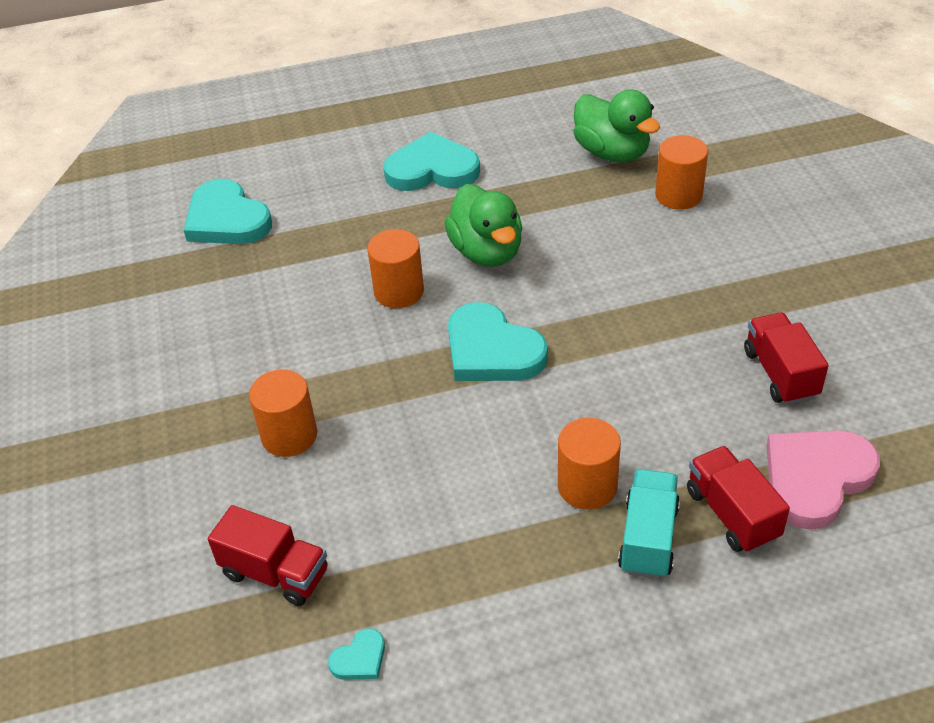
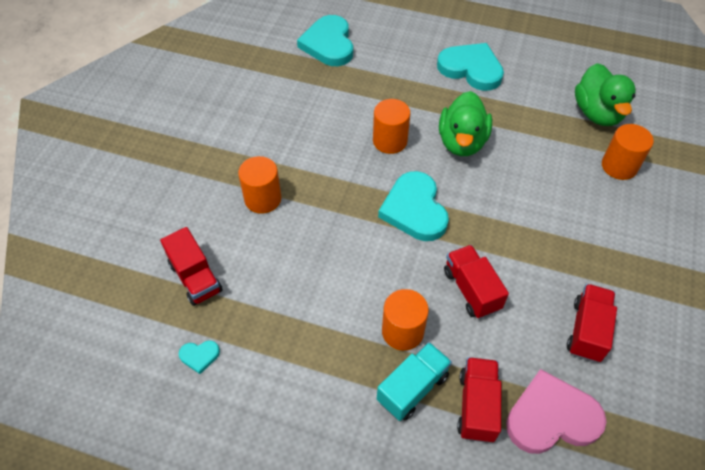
camera: 30 degrees right, 10 degrees up
none -> red truck [444,245,509,319]

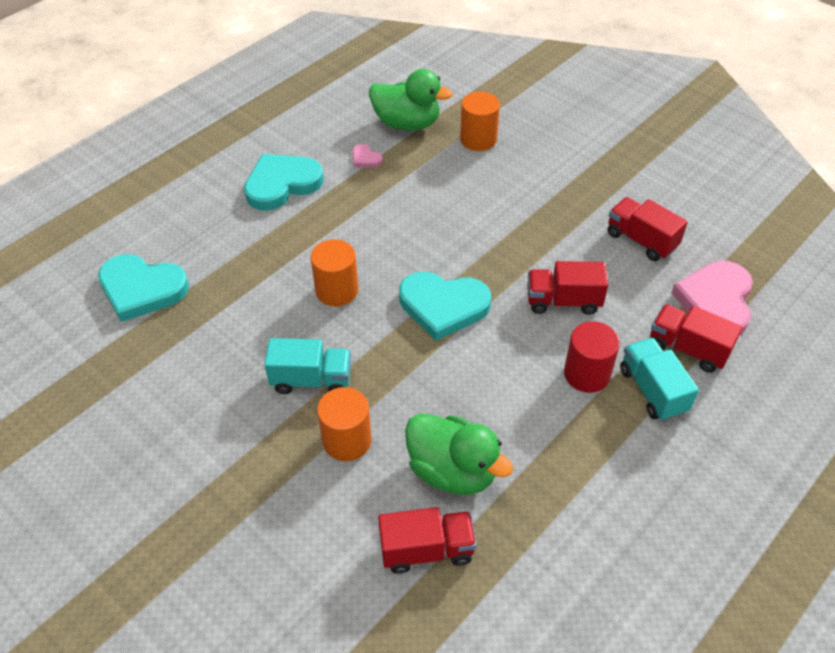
camera: 65 degrees left, 5 degrees down
turquoise heart [179,340,220,374] -> none
orange cylinder [382,289,429,351] -> red cylinder [564,321,620,393]
green duck [439,91,492,156] -> green duck moved to [405,413,513,495]
none -> turquoise truck [264,338,351,394]
none -> pink heart [352,144,383,168]

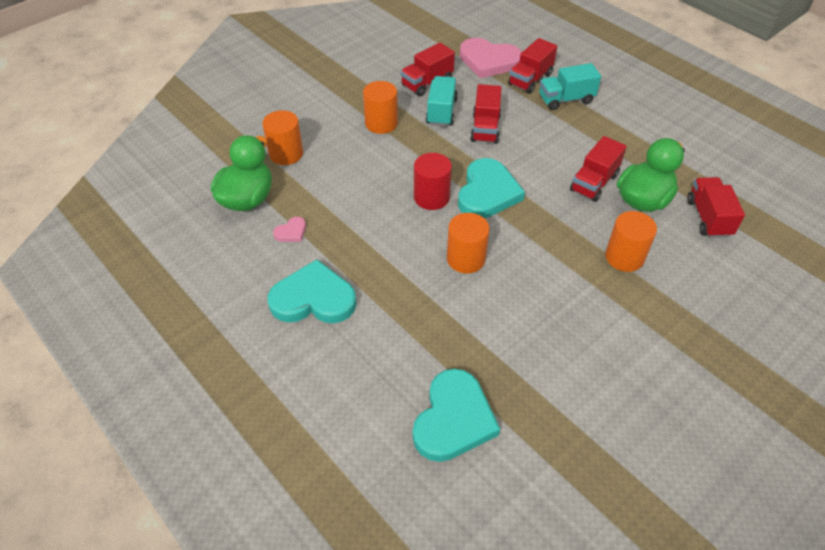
camera: 85 degrees left, 0 degrees up
turquoise heart [244,154,324,210] -> turquoise heart turned 120 degrees clockwise [268,259,357,323]
turquoise truck [264,338,351,394] -> turquoise truck moved to [426,76,458,126]
red cylinder [564,321,620,393] -> red cylinder moved to [414,153,452,210]
none -> orange cylinder [363,81,398,134]
none -> red truck [570,136,627,202]

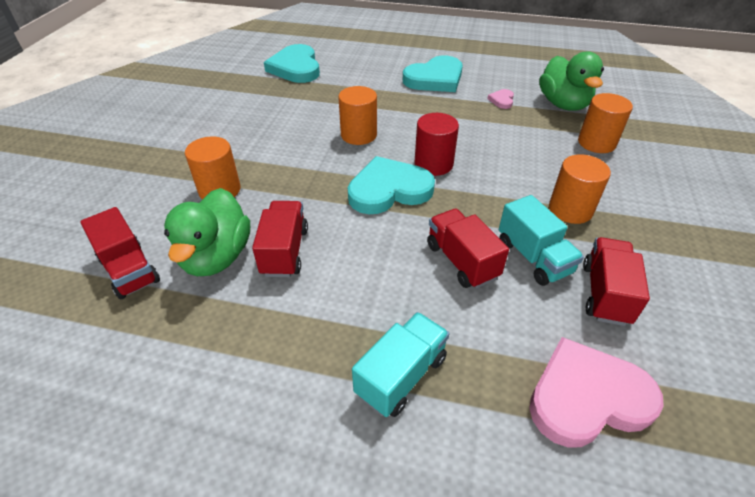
camera: 145 degrees right, 5 degrees down
turquoise heart [458,158,525,218] -> turquoise heart turned 90 degrees clockwise [348,156,435,214]
red truck [508,38,557,93] -> none

